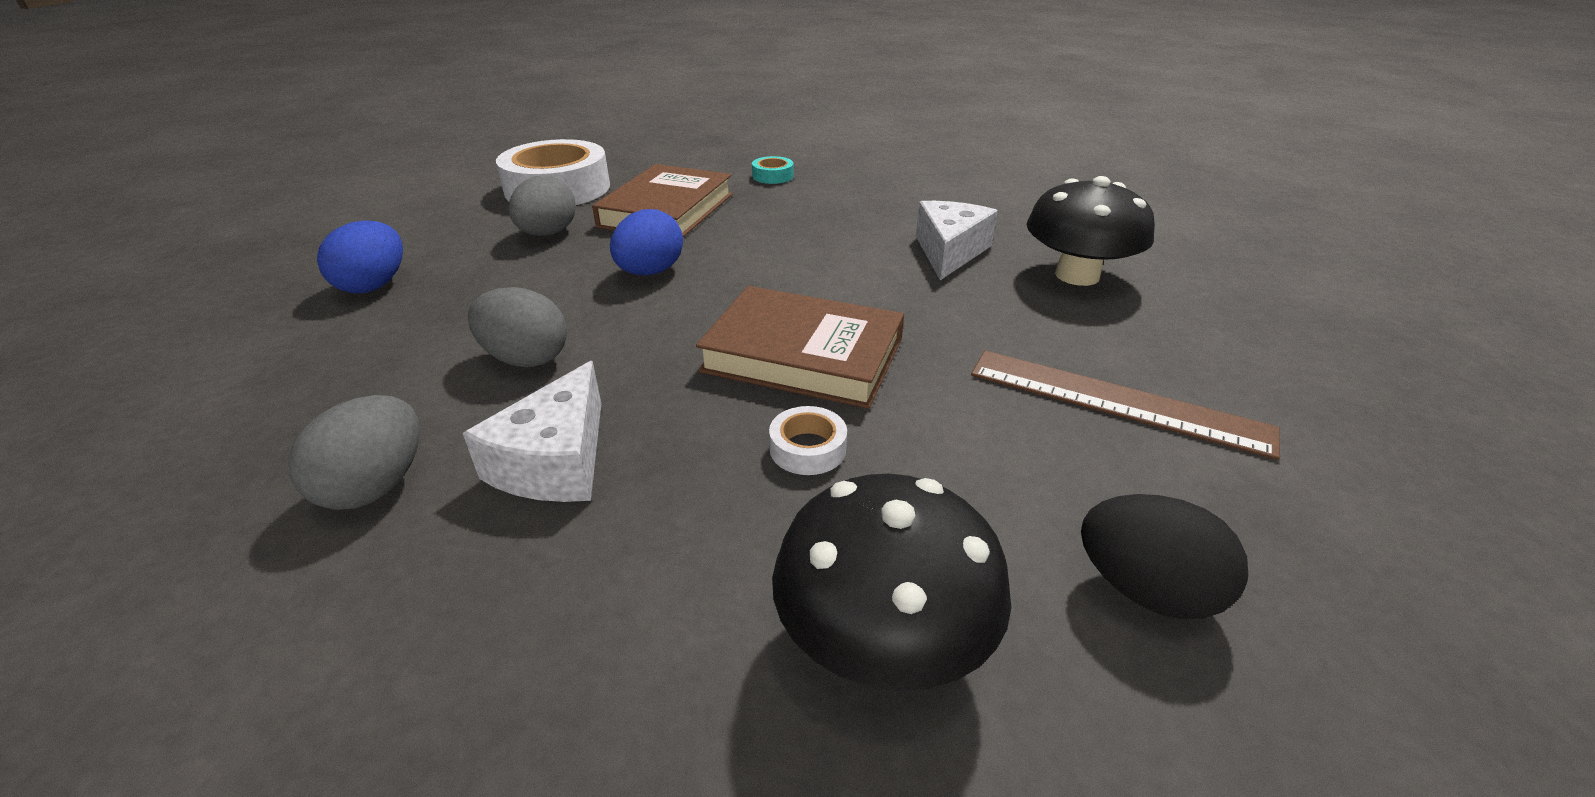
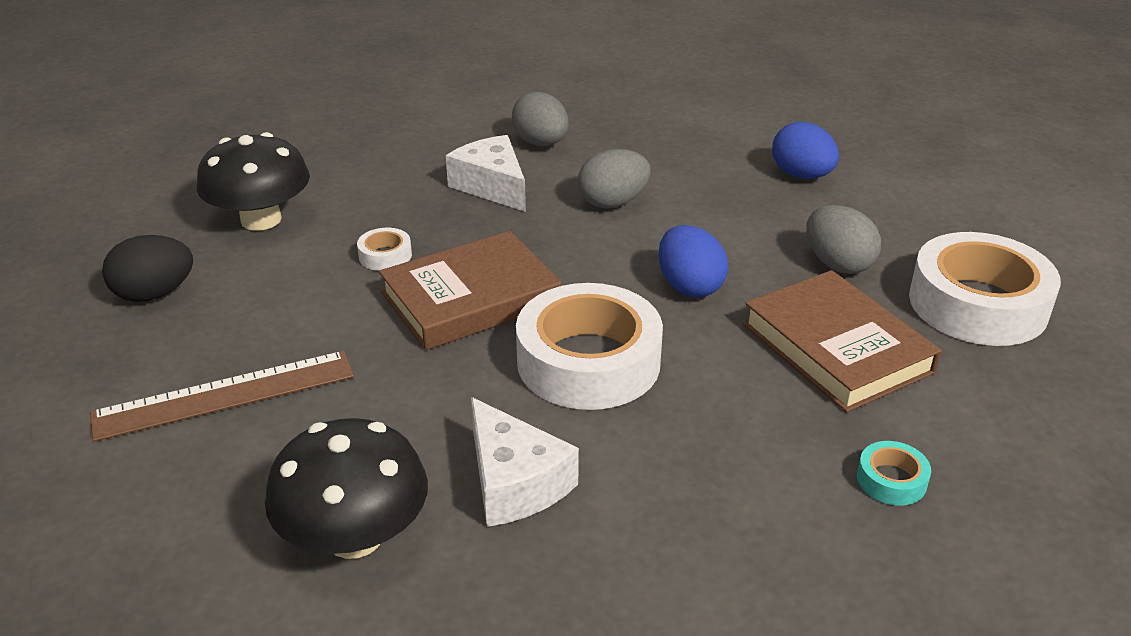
camera: 130 degrees right, 0 degrees up
none -> white tape [516,283,663,410]

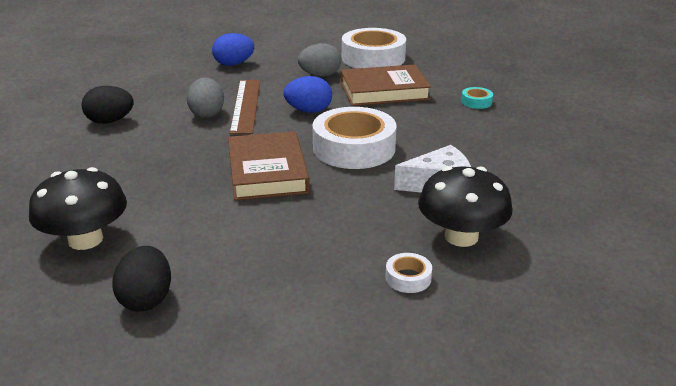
camera: 70 degrees left, 5 degrees down
brown ruler [90,351,354,442] -> brown ruler moved to [229,80,260,134]
white tape [357,228,412,271] -> white tape moved to [386,253,432,293]
white cheese [446,135,526,212] -> none
grey egg [512,92,569,146] -> black egg [81,86,134,124]

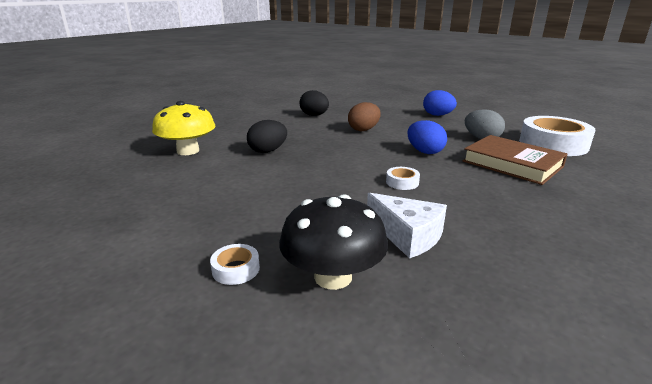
camera: 55 degrees right, 5 degrees down
black mushroom [29,167,127,250] -> yellow mushroom [152,101,215,155]
black egg [112,246,171,312] -> black egg moved to [247,120,287,153]
grey egg [187,77,224,118] -> brown egg [348,102,381,131]
brown book [228,131,310,201] -> none
brown ruler [229,80,260,134] -> none
white tape [312,107,396,169] -> white tape [386,167,420,190], size x0.42
turquoise tape [461,87,493,109] -> none

